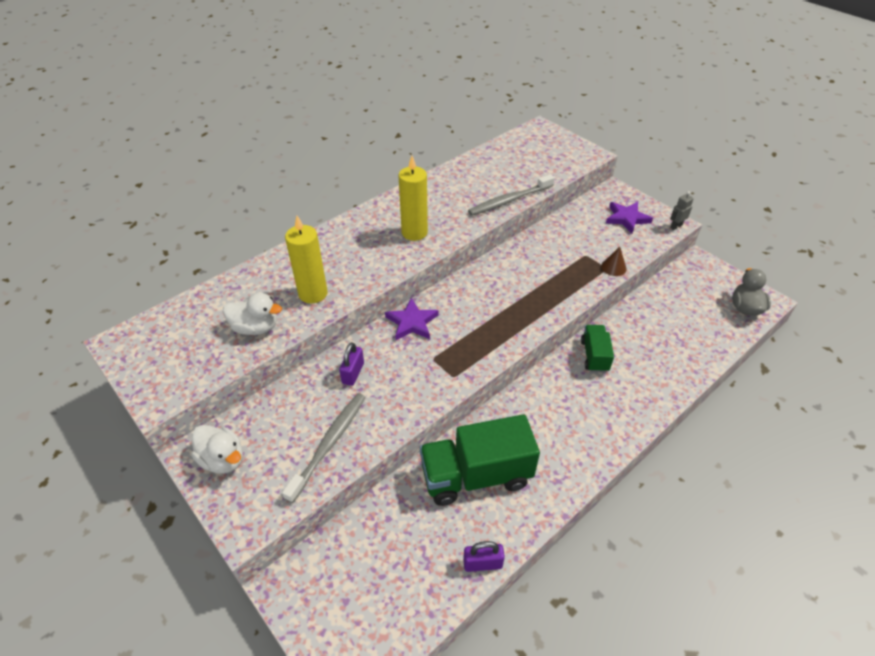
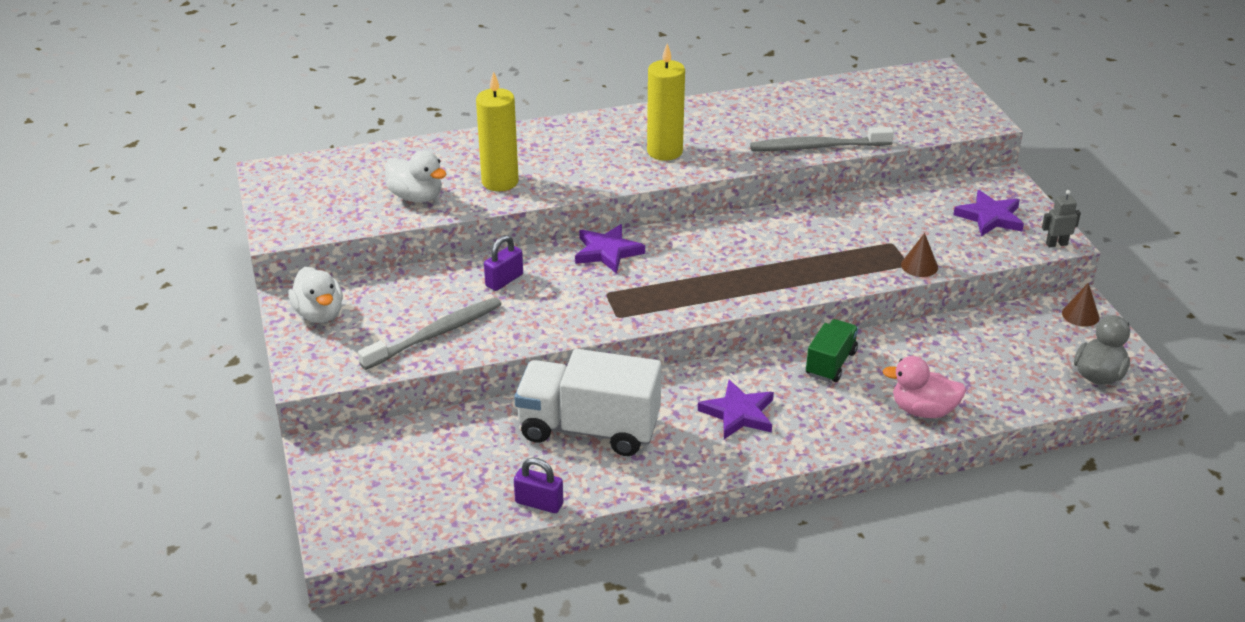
camera: 25 degrees right, 10 degrees down
green truck [420,414,540,506] -> white truck [514,349,662,456]
none -> purple star [698,380,774,439]
none -> pink duck [883,356,966,418]
none -> brown cone [1062,283,1099,327]

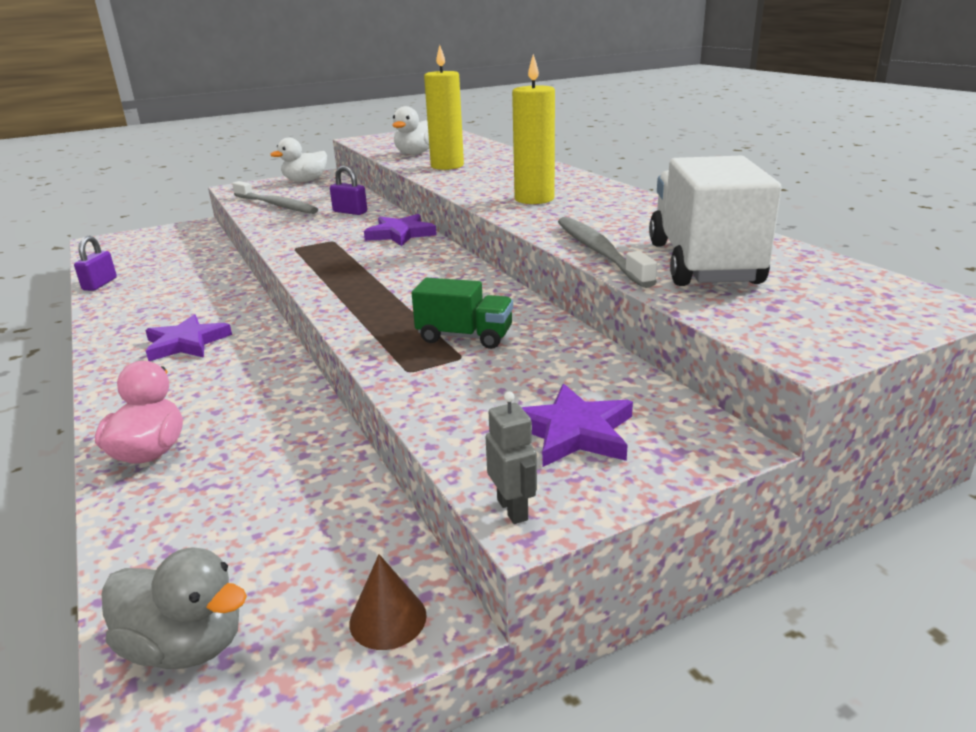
camera: 80 degrees right, 10 degrees down
white truck [514,349,662,456] -> white truck moved to [649,156,782,286]
green truck [806,319,859,382] -> green truck moved to [412,278,513,349]
brown cone [901,233,938,277] -> none

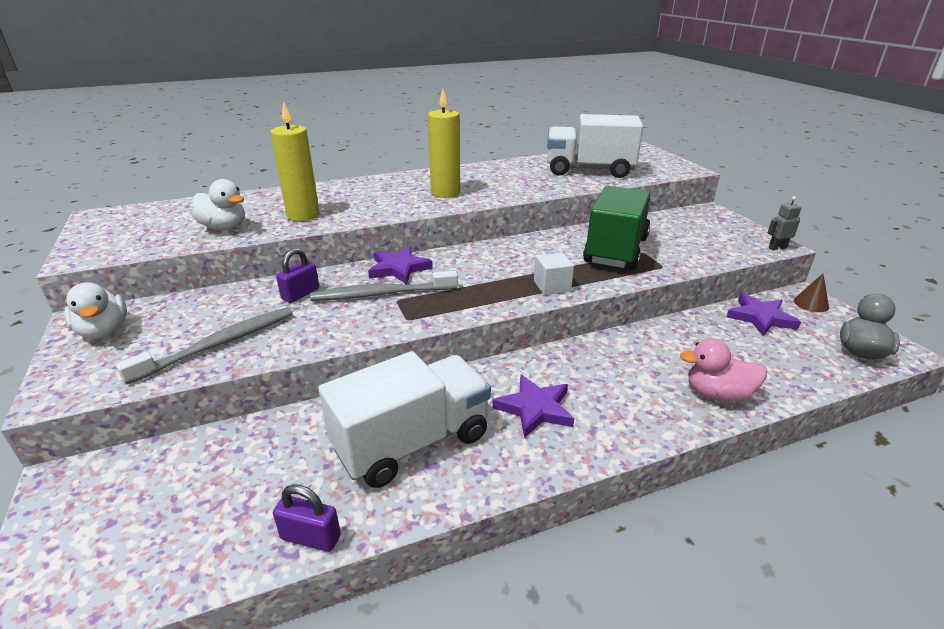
camera: 85 degrees left, 5 degrees up
green truck [412,278,513,349] -> green truck [583,186,651,270], size x1.86
purple star [521,384,633,467] -> purple star moved to [727,293,801,336]
grey toothbrush [558,217,657,288] -> grey toothbrush moved to [310,271,458,301]
none -> white truck [318,351,491,488]
none -> white cube [534,252,574,295]

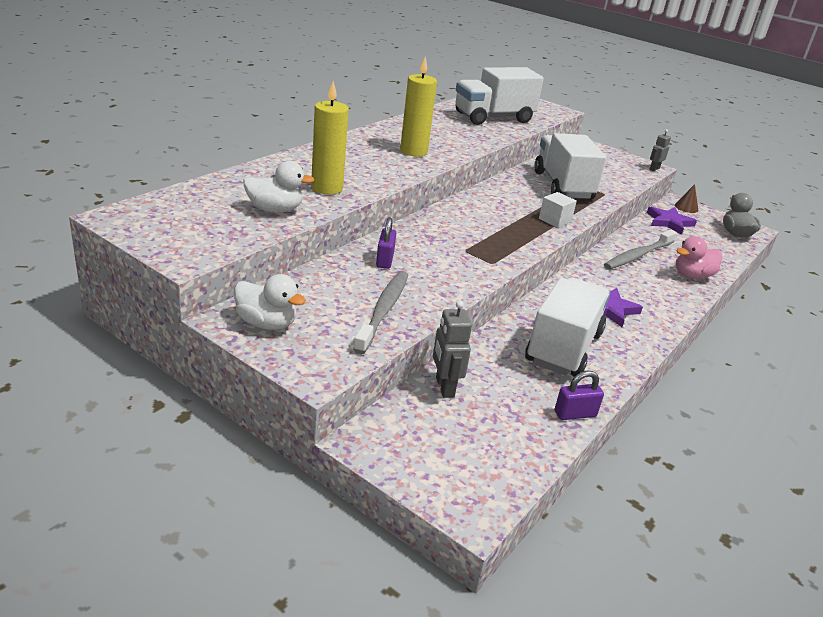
camera: 35 degrees left, 0 degrees up
grey toothbrush [310,271,458,301] -> grey toothbrush moved to [604,230,677,269]
purple star [368,246,433,284] -> none
green truck [583,186,651,270] -> white truck [534,133,607,200]
none -> grey robot [433,300,472,398]

